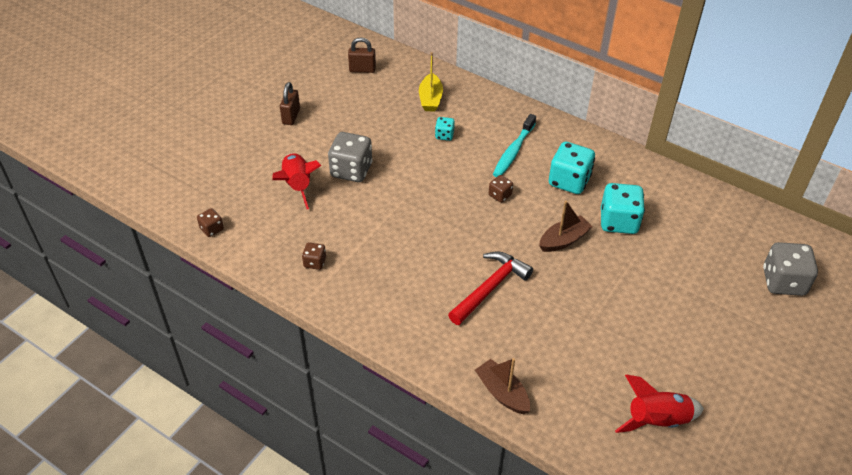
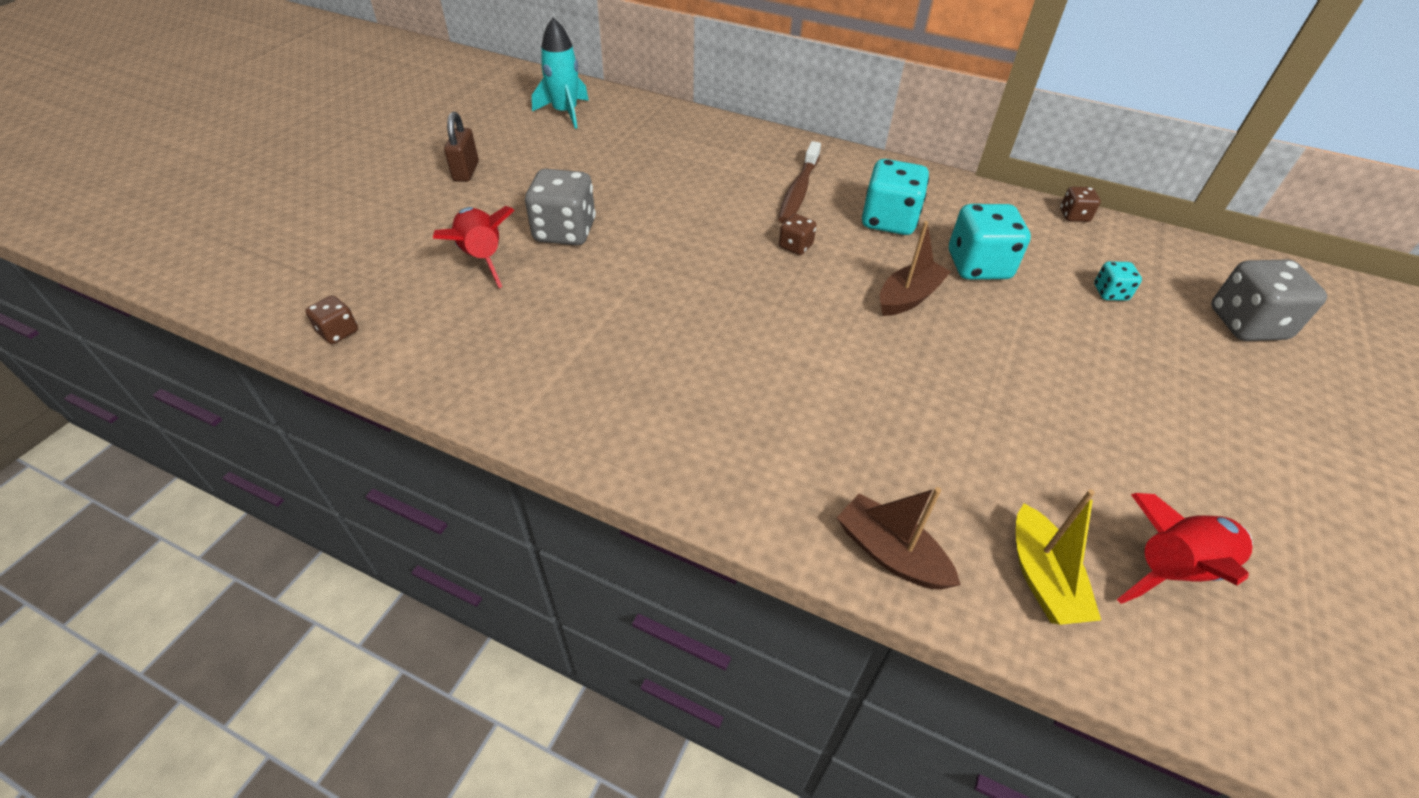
camera: 10 degrees left, 0 degrees up
brown dice [302,242,326,270] -> brown dice moved to [1060,187,1101,222]
brown padlock [348,37,376,73] -> turquoise rocket [532,17,589,129]
yellow boat [419,52,443,112] -> yellow boat moved to [1016,489,1101,625]
turquoise dice [435,117,455,141] -> turquoise dice moved to [1094,261,1142,301]
red hammer [448,251,533,325] -> none
turquoise toothbrush [493,114,536,177] -> brown toothbrush [778,141,821,223]

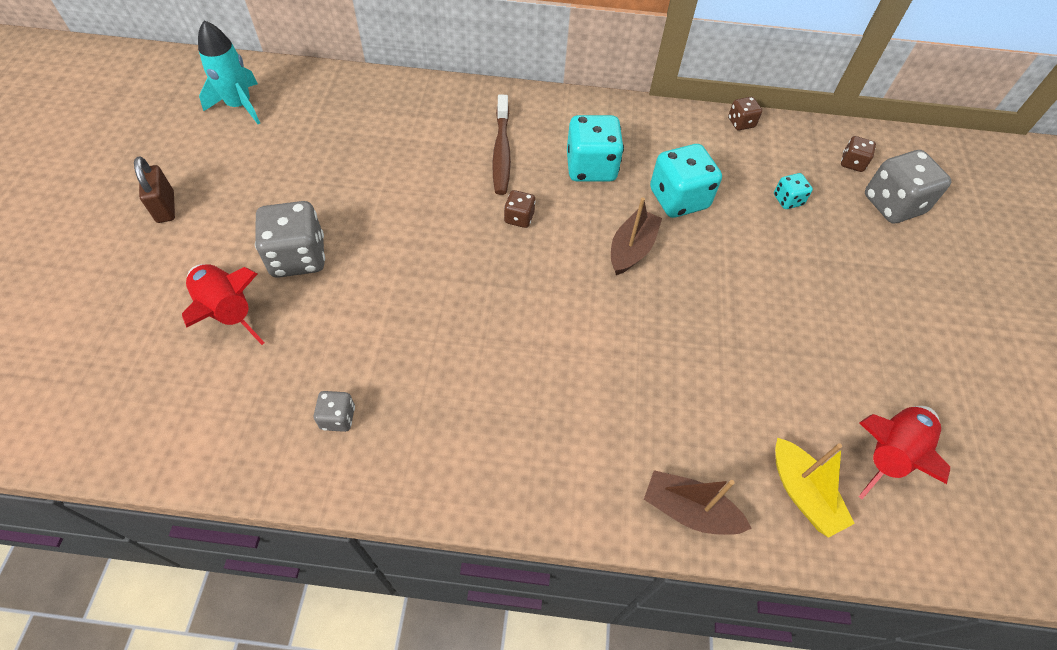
camera: 20 degrees left, 10 degrees up
brown dice [305,295,358,344] -> brown dice moved to [841,136,876,172]
none -> grey dice [314,391,355,432]

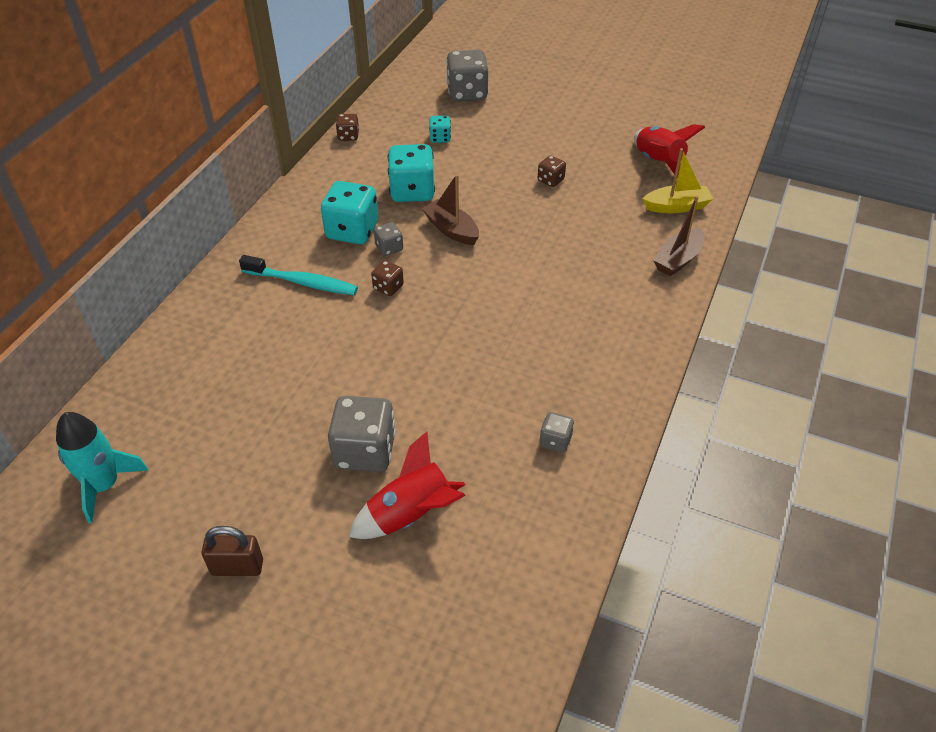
camera: 70 degrees left, 10 degrees down
brown toothbrush [492,95,511,195] -> turquoise toothbrush [239,255,358,295]
brown dice [841,136,876,172] -> brown dice moved to [538,155,566,187]
none -> grey dice [374,222,403,256]

